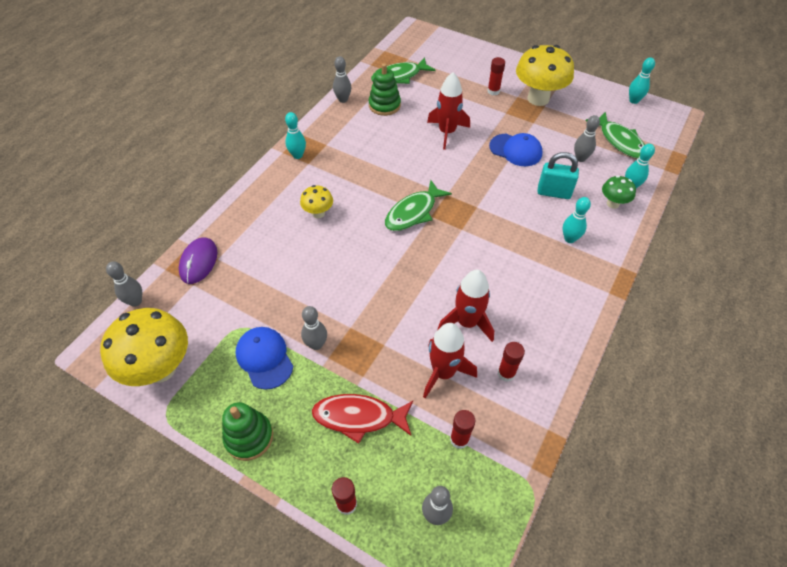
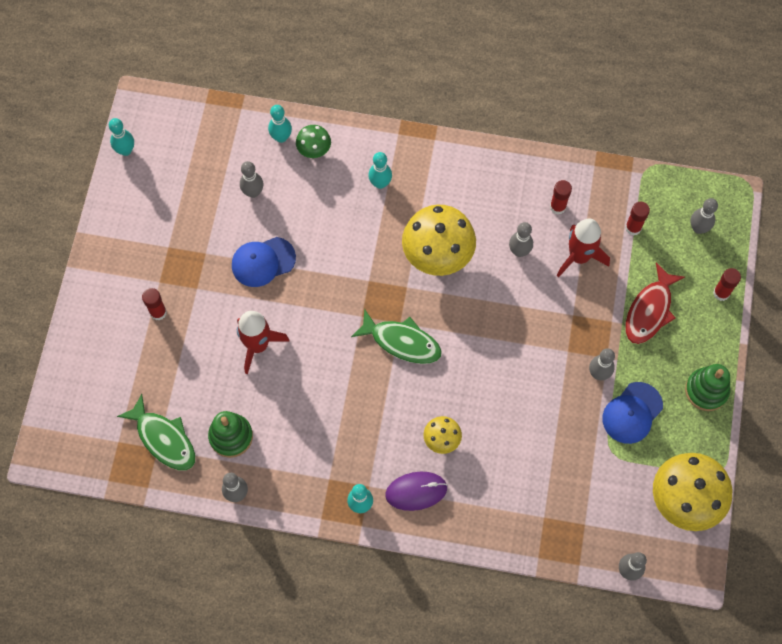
camera: 110 degrees left, 15 degrees up
purple mouse [179,237,217,284] -> purple mouse moved to [385,472,447,511]
red fish [312,394,413,444] -> red fish turned 45 degrees clockwise [625,263,685,344]
red rocket [437,270,494,342] -> grey bowling pin [509,222,533,257]
blue cap [489,133,542,166] -> blue cap turned 120 degrees counterclockwise [232,237,296,287]
yellow mushroom [516,45,574,106] -> yellow mushroom moved to [402,205,476,276]
turquoise padlock [537,152,579,199] -> none
green fish [586,112,645,159] -> none

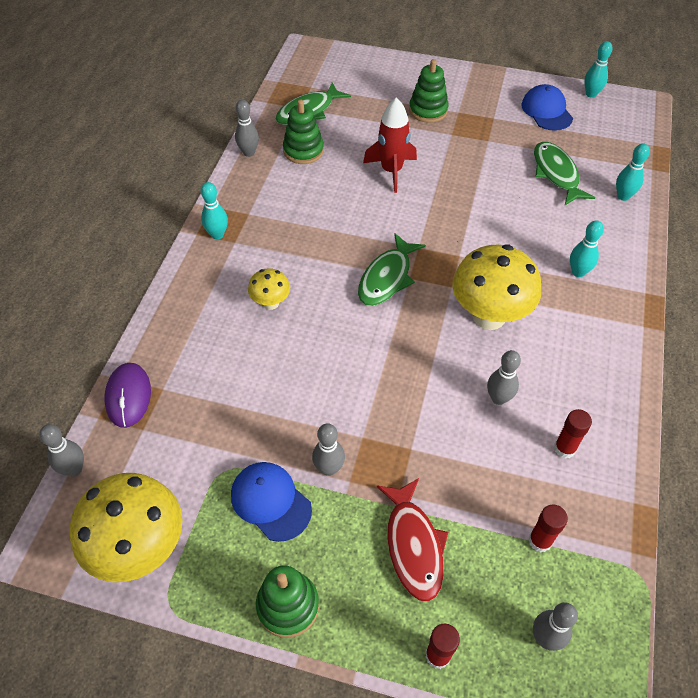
camera: 95 degrees right, 15 degrees down
red glue stick [142,288,167,320] -> green stacking toy [409,59,449,123]
blue cap [232,237,296,287] -> blue cap moved to [521,84,573,131]
grey bowling pin [240,161,264,198] -> green fish [534,142,595,205]
green mushroom [296,125,331,158] -> none
purple mouse [385,472,447,511] -> purple mouse moved to [105,363,151,428]
red rocket [557,218,610,278] -> none
red fish [625,263,685,344] -> red fish turned 135 degrees counterclockwise [377,478,448,602]

